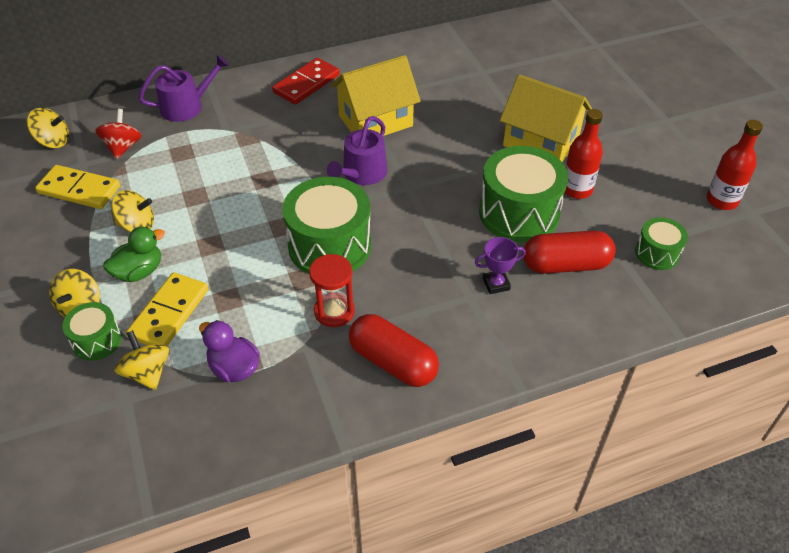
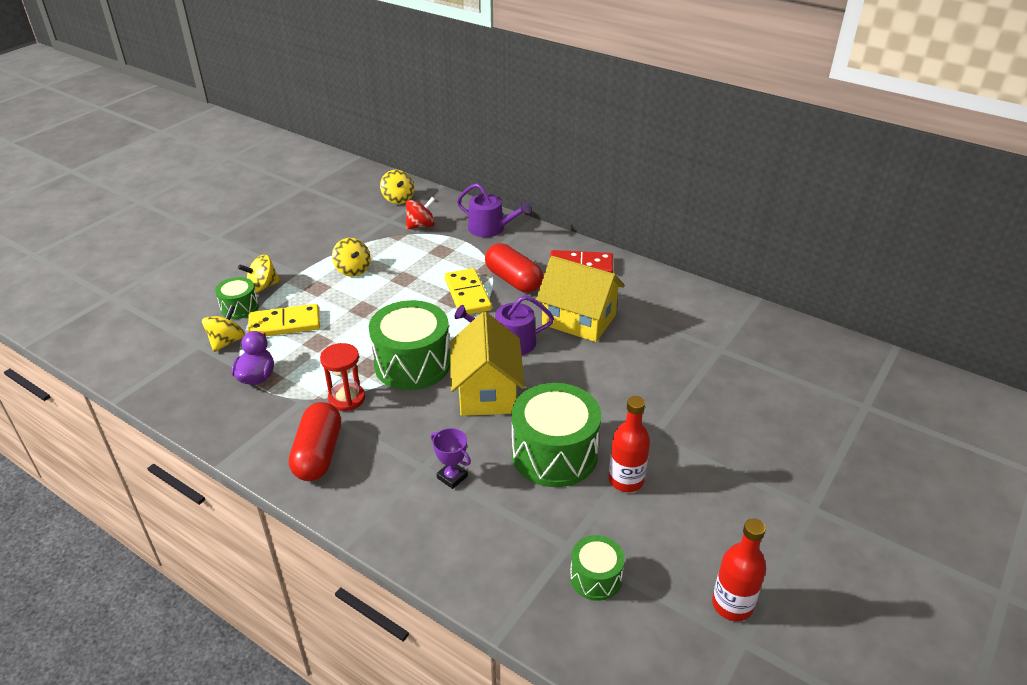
camera: 55 degrees right, 10 degrees down
yellow domino [35,165,120,209] -> yellow domino moved to [444,268,492,314]
green duck [103,227,165,282] -> none
yellow house [500,74,592,162] -> yellow house moved to [450,312,525,416]
red capsule [523,231,616,274] -> red capsule moved to [485,243,543,293]

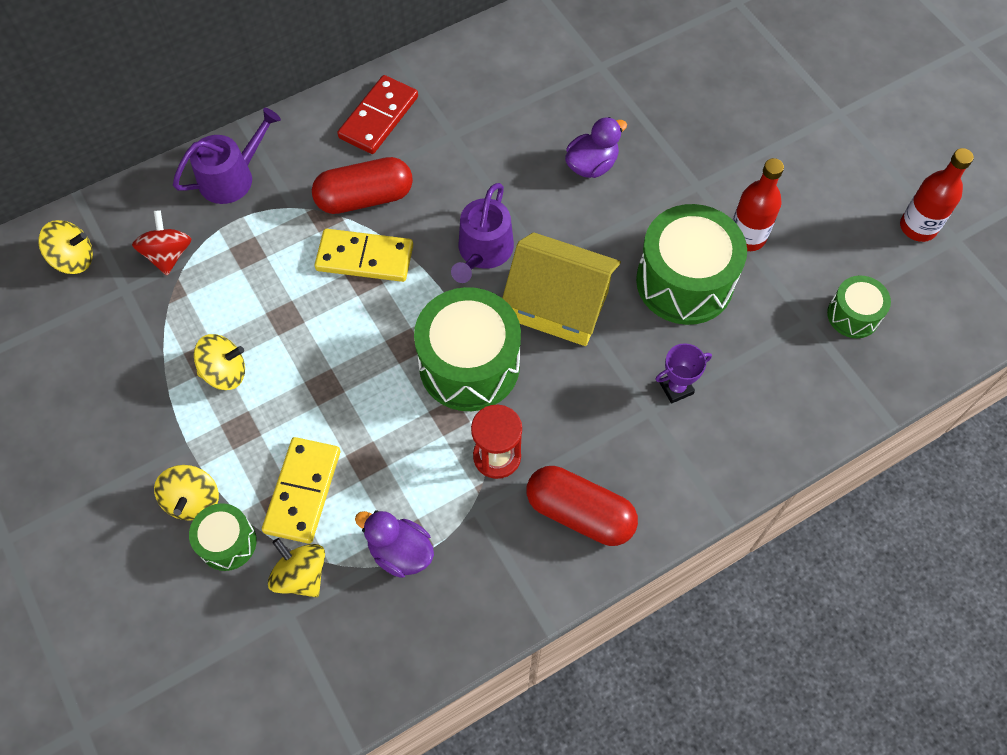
camera: 65 degrees left, 25 degrees up
yellow house [536,256,625,342] -> none
none -> purple duck [565,117,627,178]

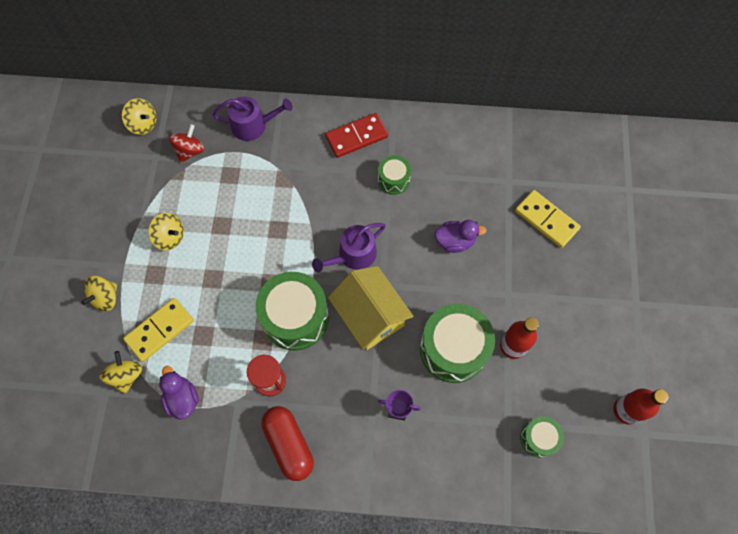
camera: 35 degrees right, 5 degrees up
green drum [189,503,257,571] -> green drum moved to [378,155,411,195]
red capsule [312,157,413,214] -> none
yellow domino [315,229,413,282] -> yellow domino moved to [515,190,581,248]

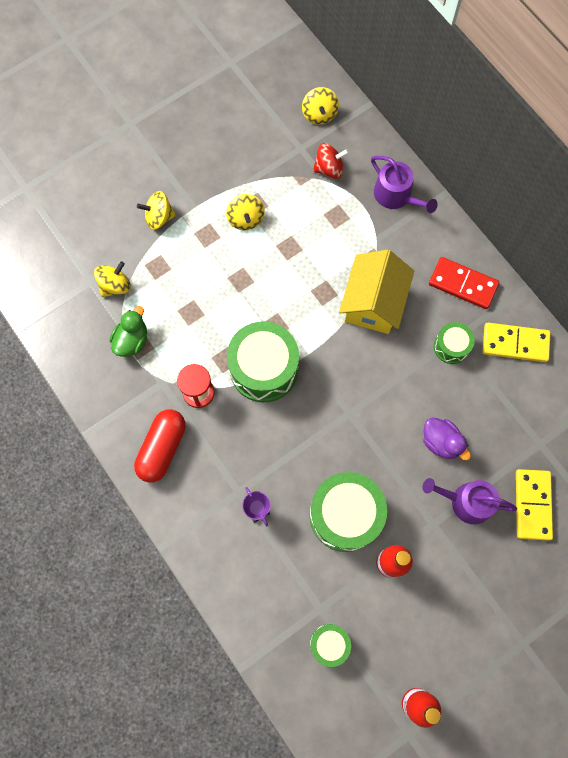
camera: 50 degrees right, 5 degrees up
yellow domino [123,298,194,362] -> yellow domino moved to [483,323,551,362]
purple duck [159,366,199,420] -> green duck [110,306,147,357]
purple watering can [312,223,386,272] -> purple watering can moved to [422,478,517,525]
yellow house [328,266,414,350] -> yellow house moved to [339,250,414,334]

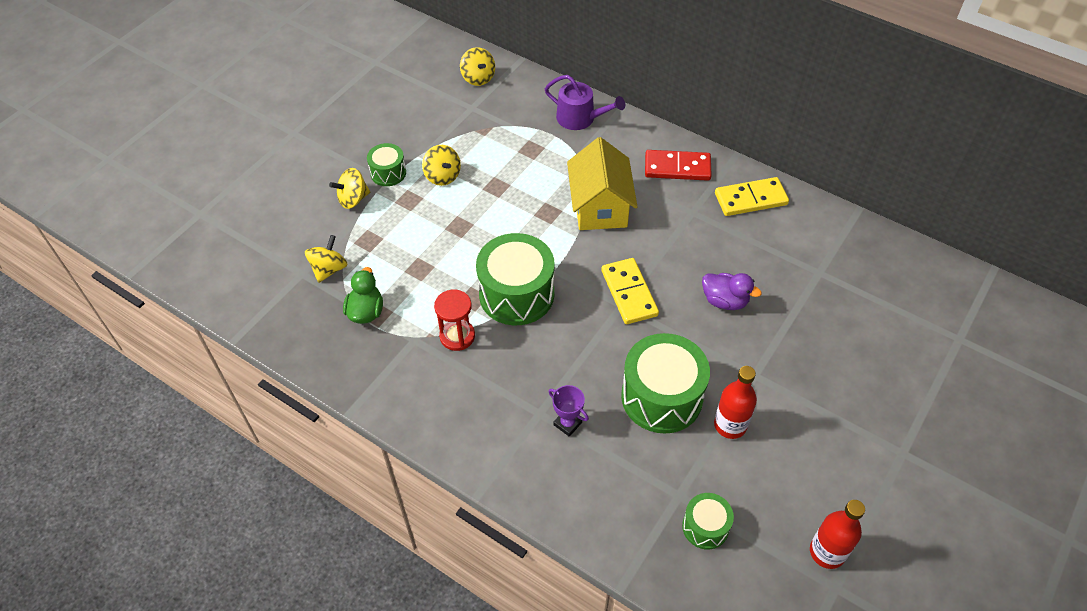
camera: 20 degrees left, 20 degrees down
red capsule [134,409,186,483] -> none
red spinning top [313,143,349,179] -> none
purple watering can [422,478,517,525] -> none
green drum [434,322,475,364] -> green drum moved to [367,143,406,186]
yellow domino [516,469,553,540] -> yellow domino moved to [601,258,659,324]

